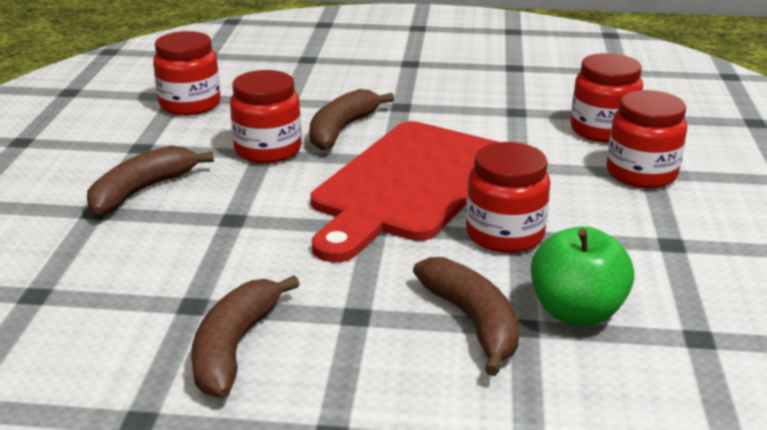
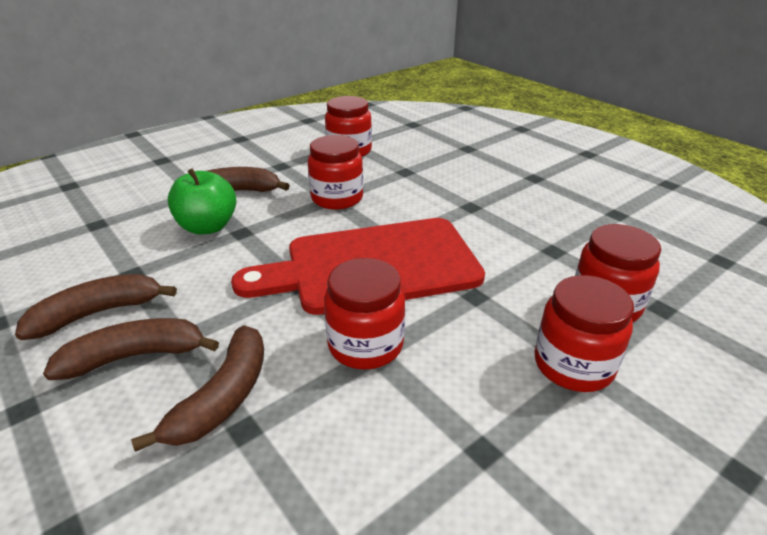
camera: 45 degrees right, 5 degrees up
brown banana [309,89,394,151] -> brown banana moved to [43,318,219,380]
green apple [531,226,634,326] -> green apple moved to [168,168,236,235]

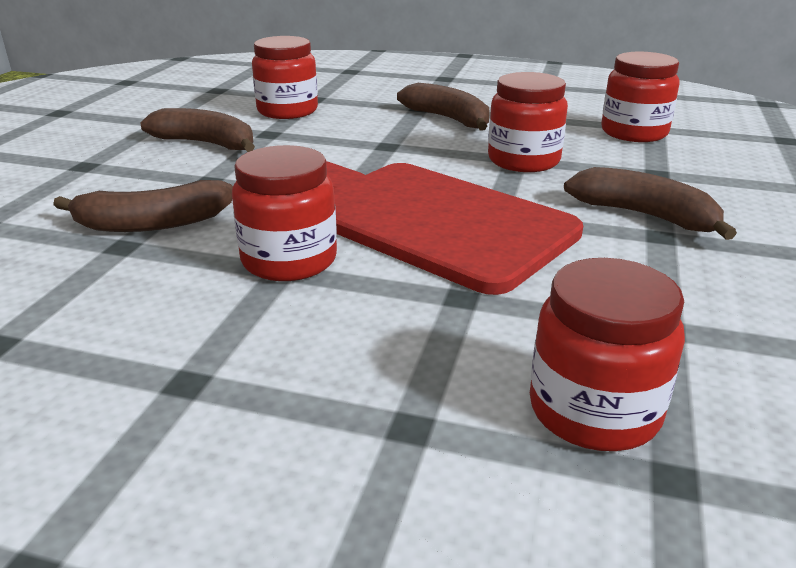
camera: 55 degrees right, 5 degrees down
brown banana [43,318,219,380] -> brown banana moved to [564,167,737,240]
green apple [168,168,236,235] -> none
red jar [535,275,634,392] -> red jar moved to [252,36,318,119]

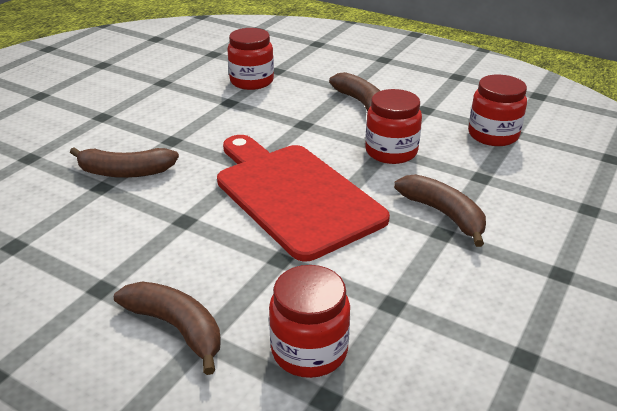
camera: 15 degrees right, 5 degrees up
brown banana [140,108,255,152] -> brown banana moved to [114,281,221,375]
red jar [232,145,337,281] -> none

